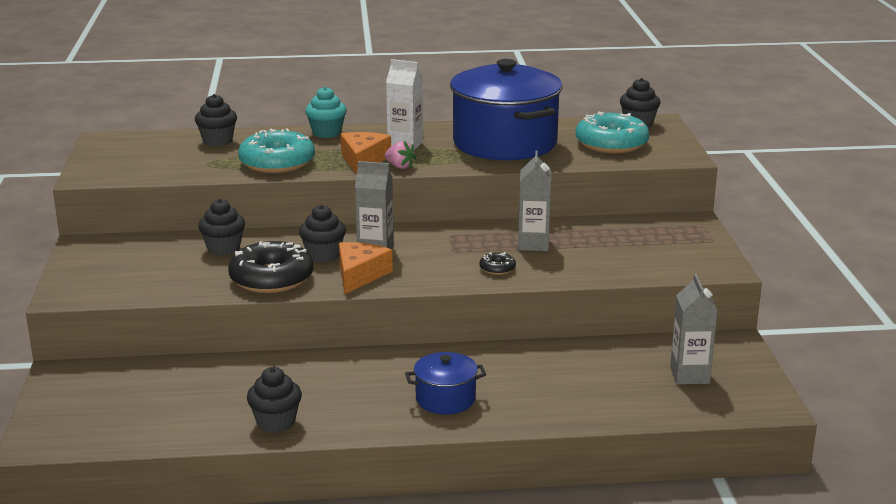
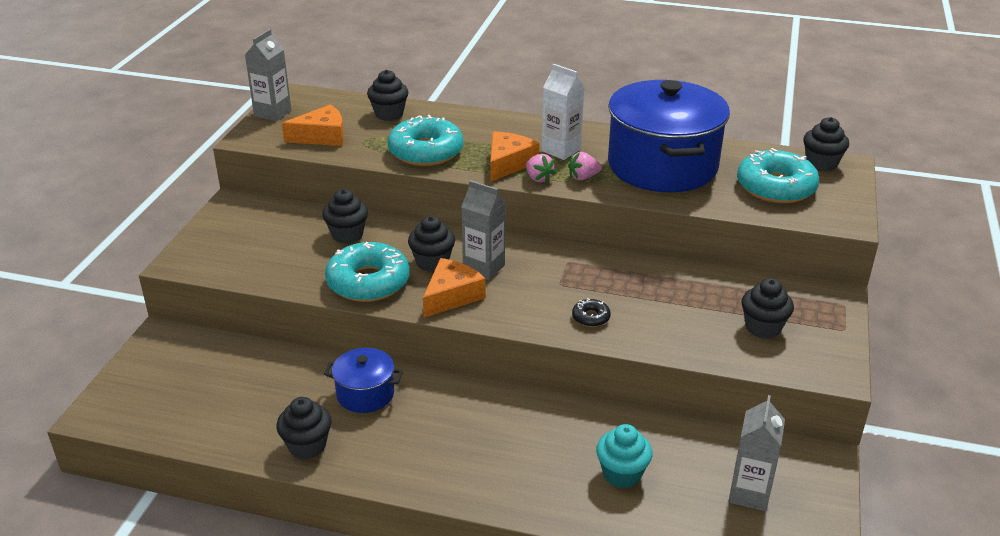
camera: 20 degrees right, 10 degrees up
black donut [228,241,313,293] -> turquoise donut [325,242,410,302]
turquoise cupcake [305,86,347,138] -> turquoise cupcake moved to [596,424,653,488]
blue pot [405,352,486,414] -> blue pot moved to [324,348,403,413]
grey carton [518,151,551,251] -> grey carton moved to [245,29,291,121]
none -> orange cheese [282,104,344,146]
none -> pink strawberry [568,152,602,180]
none -> black cupcake [742,278,794,339]

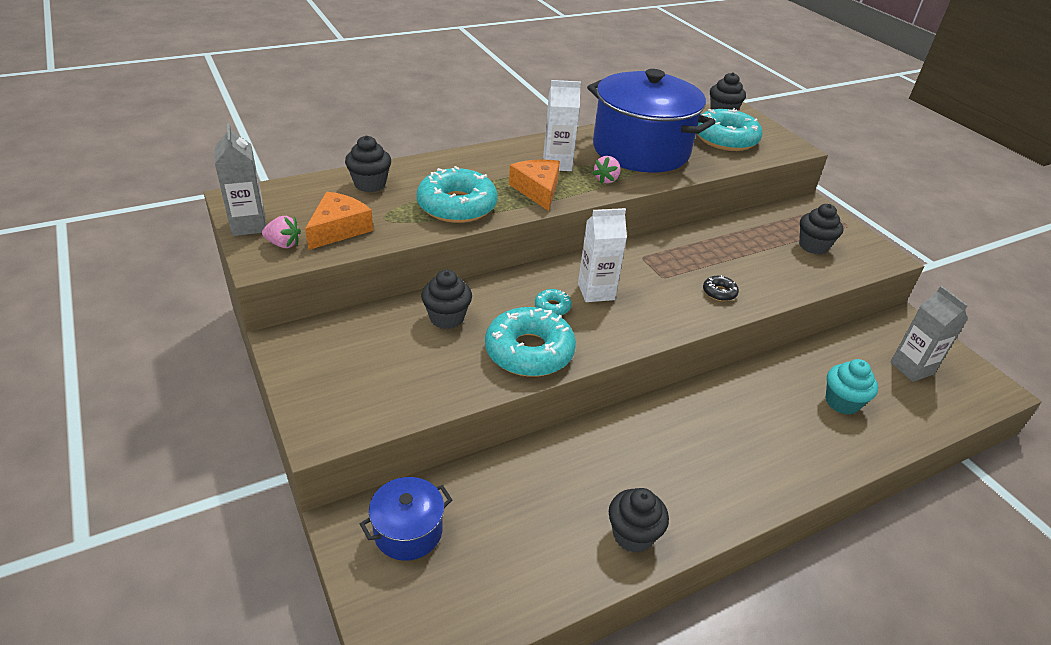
camera: 45 degrees left, 5 degrees up
blue pot [324,348,403,413] -> blue pot moved to [360,477,452,561]
black cupcake [408,216,455,272] -> turquoise donut [535,289,572,316]
orange cheese [423,258,486,318] -> none
grey carton [461,180,506,280] -> white carton [578,208,627,302]
pink strawberry [526,154,556,183] -> pink strawberry moved to [262,216,301,248]

